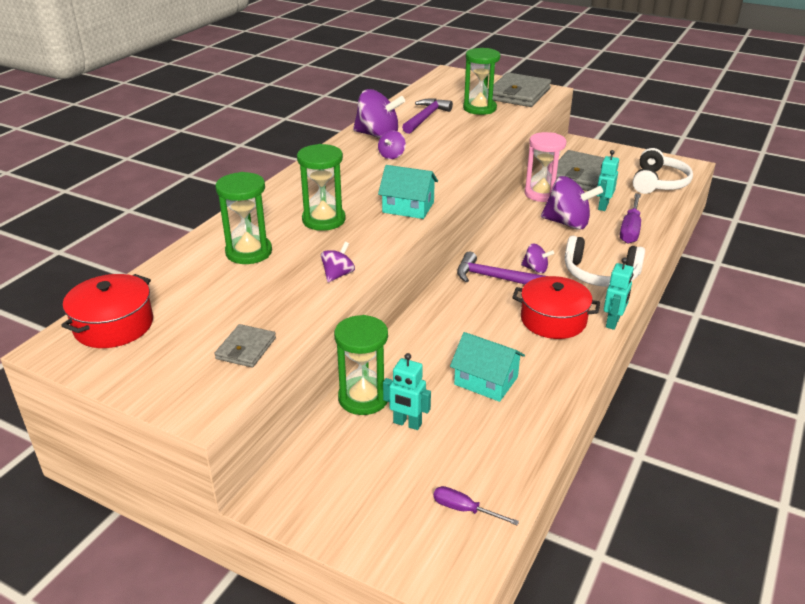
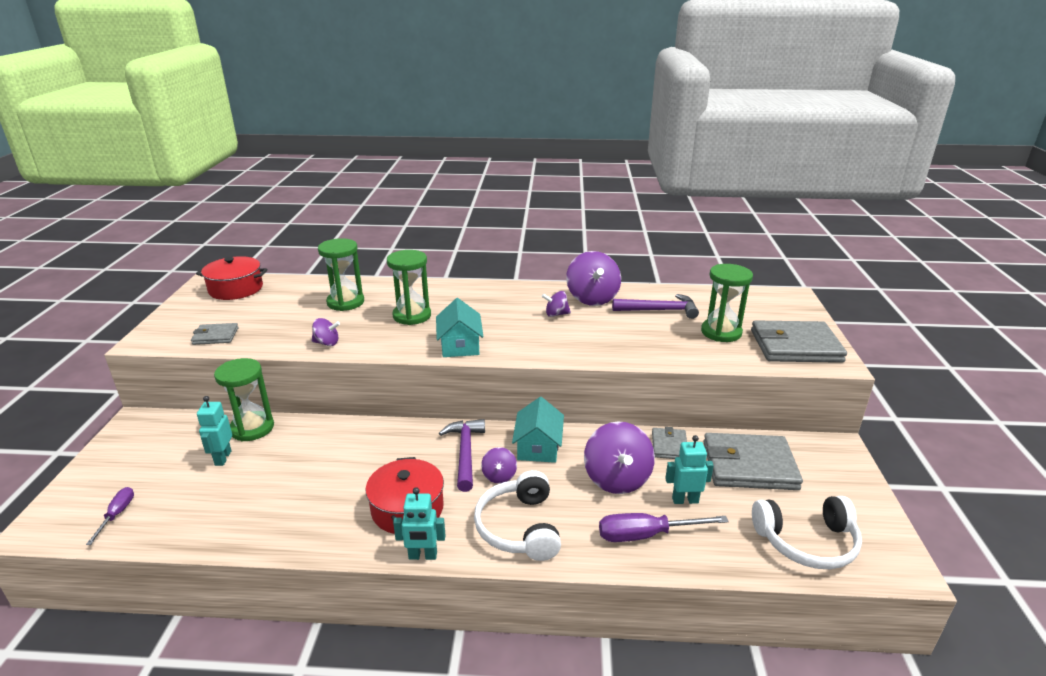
camera: 65 degrees right, 5 degrees down
turquoise house [450,332,525,402] -> turquoise house moved to [512,397,564,463]
pink hourglass [525,132,566,202] -> grey wallet [652,427,687,459]

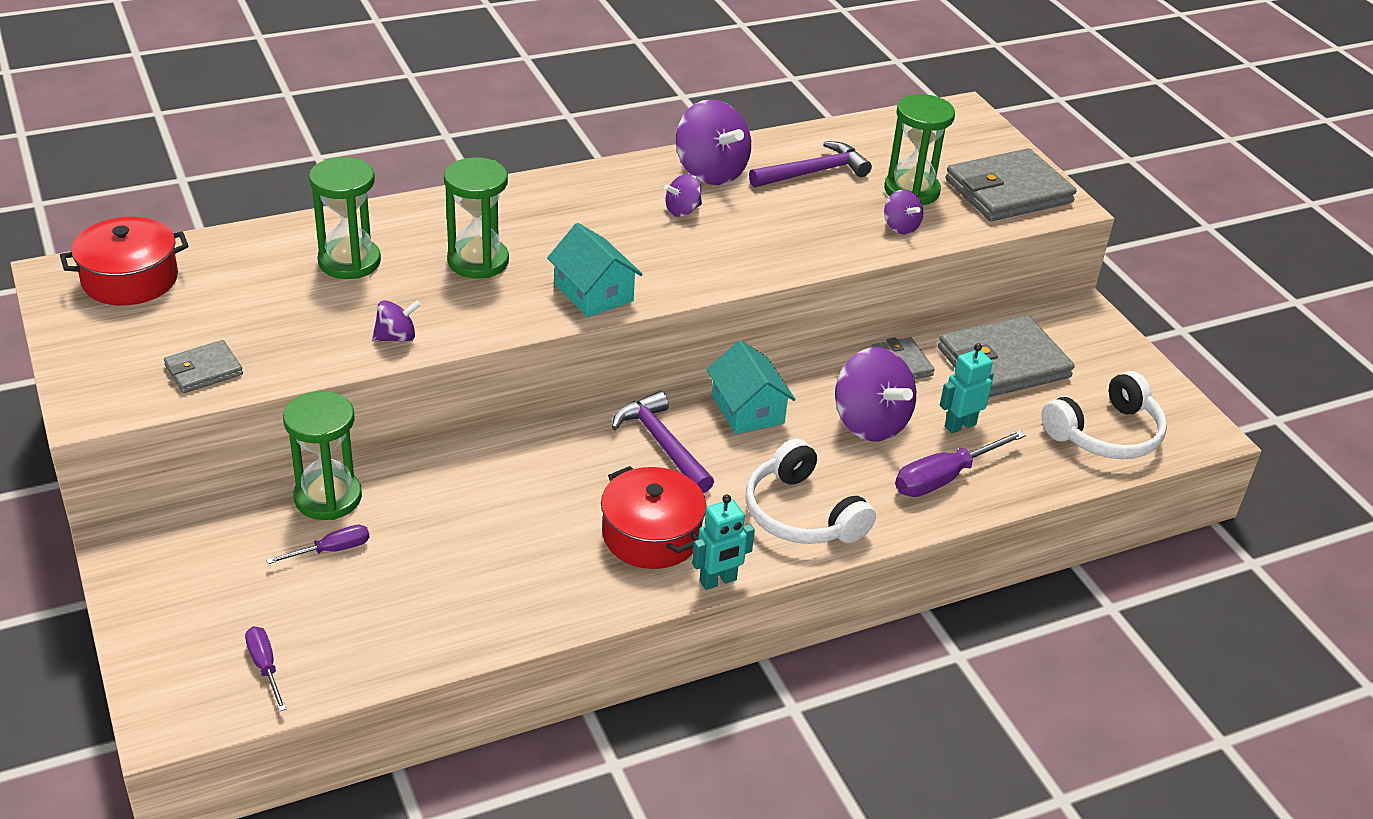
camera: 30 degrees left, 10 degrees up
turquoise robot [197,396,232,466] -> purple screwdriver [266,525,370,564]
purple spinning top [481,447,517,484] -> purple spinning top moved to [884,190,923,235]

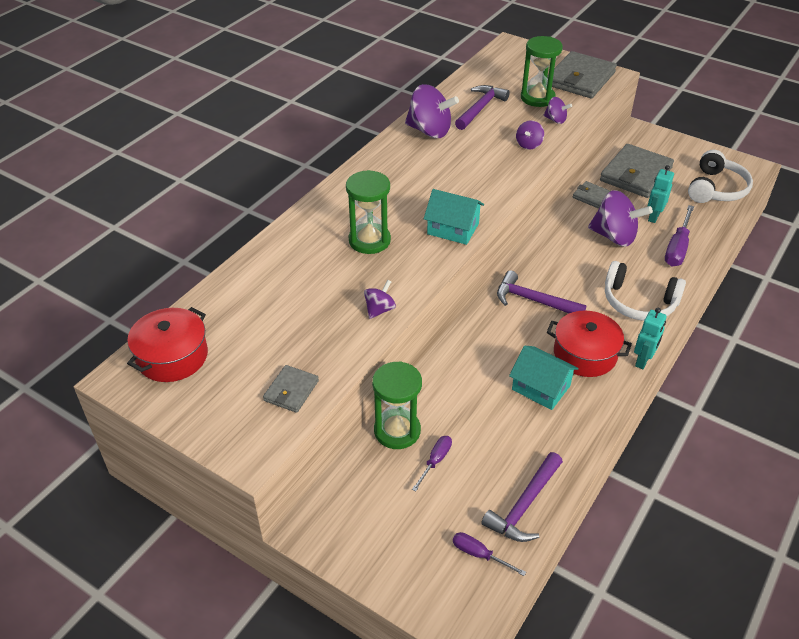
camera: 30 degrees left, 5 degrees up
green hourglass [309,157,381,279] -> none
purple spinning top [664,174,702,217] -> purple spinning top moved to [516,120,544,150]
turquoise house [707,340,796,434] -> turquoise house moved to [509,346,579,410]
none -> purple hammer [481,452,563,542]

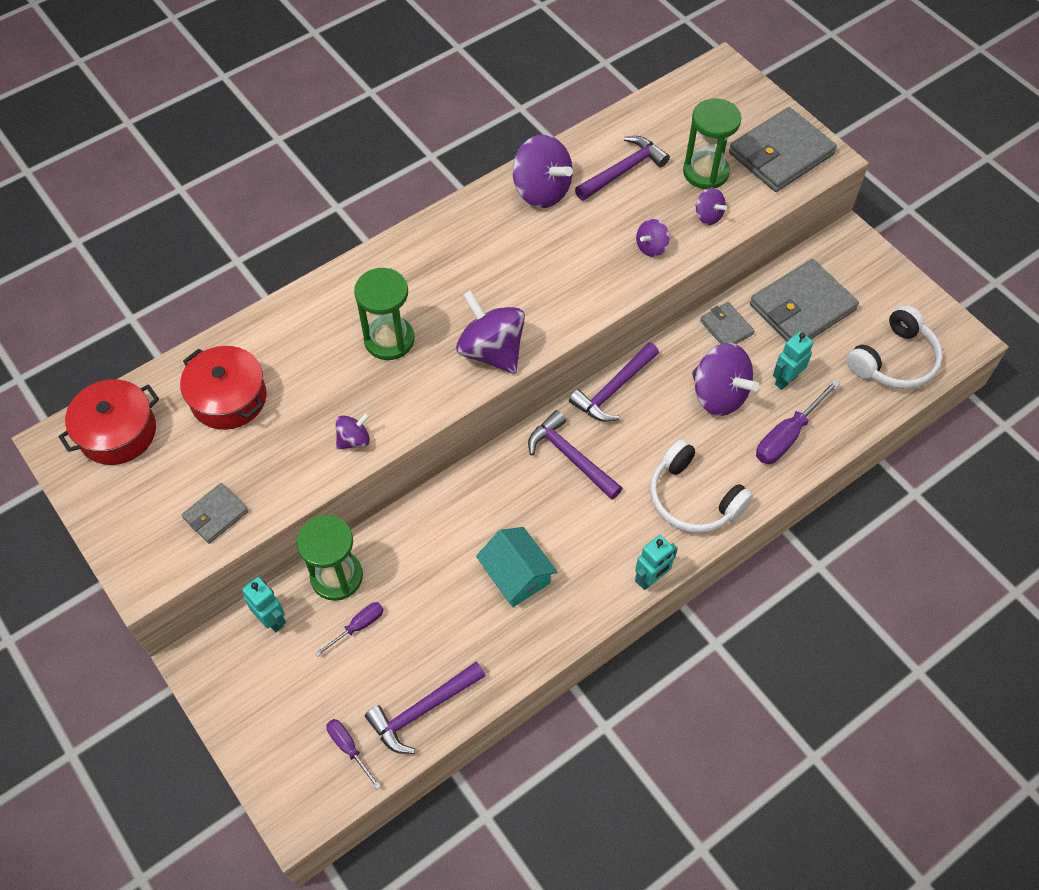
camera: 20 degrees right, 15 degrees up
turquoise house [424,189,484,245] -> purple spinning top [456,290,525,374]
red pot [547,310,632,377] -> red pot moved to [180,346,267,430]
none -> turquoise robot [242,577,286,632]
none -> purple hammer [569,342,659,422]

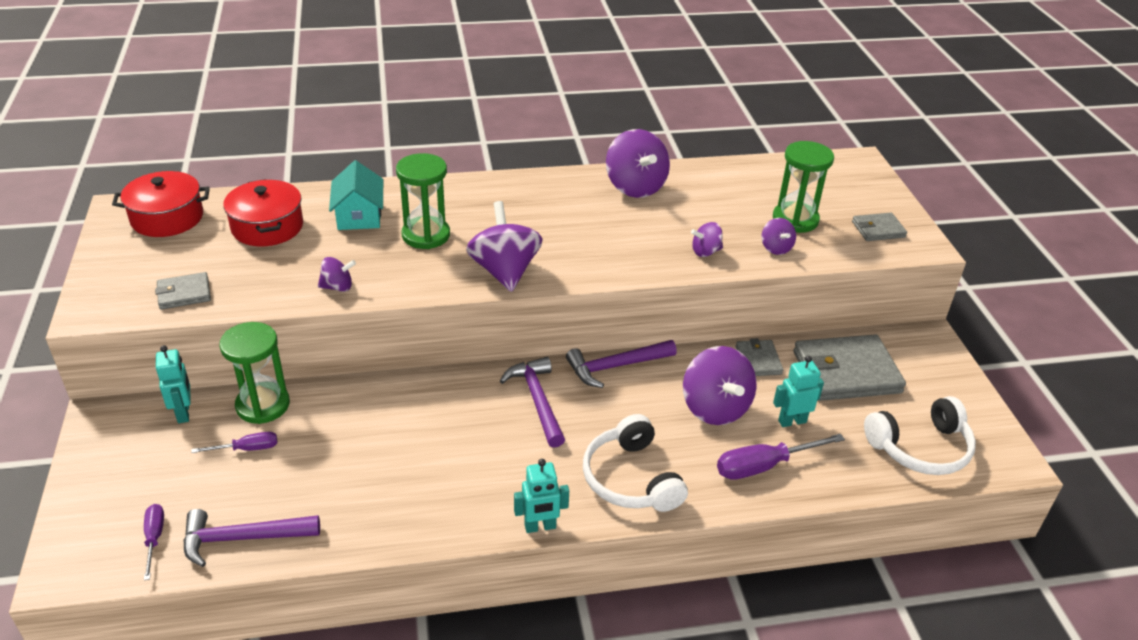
camera: 25 degrees right, 20 degrees down
turquoise house [476,527,557,607] -> turquoise house moved to [329,160,383,230]
purple hammer [575,136,670,201] -> none
grey wallet [729,107,837,192] -> grey wallet [852,213,907,241], size x0.51

